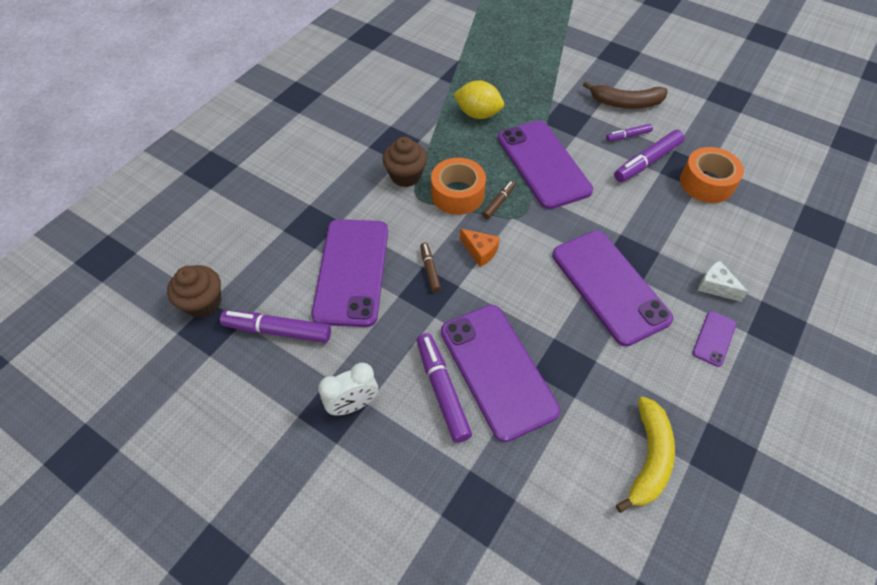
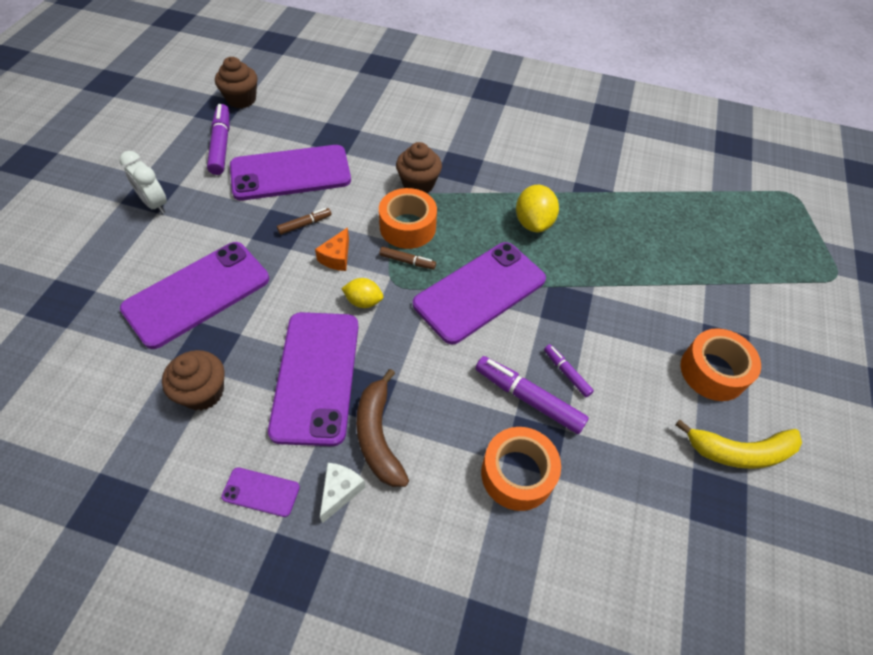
camera: 70 degrees right, 0 degrees up
purple marker [417,333,472,443] -> none
purple phone [552,230,673,346] -> purple phone turned 45 degrees counterclockwise [268,312,359,446]
brown banana [583,81,668,109] -> brown banana moved to [356,369,409,487]
yellow banana [616,397,675,513] -> yellow banana moved to [675,420,802,469]
none -> brown cupcake [162,350,225,410]
none -> yellow lemon [341,278,383,308]
none -> orange tape [680,328,761,401]

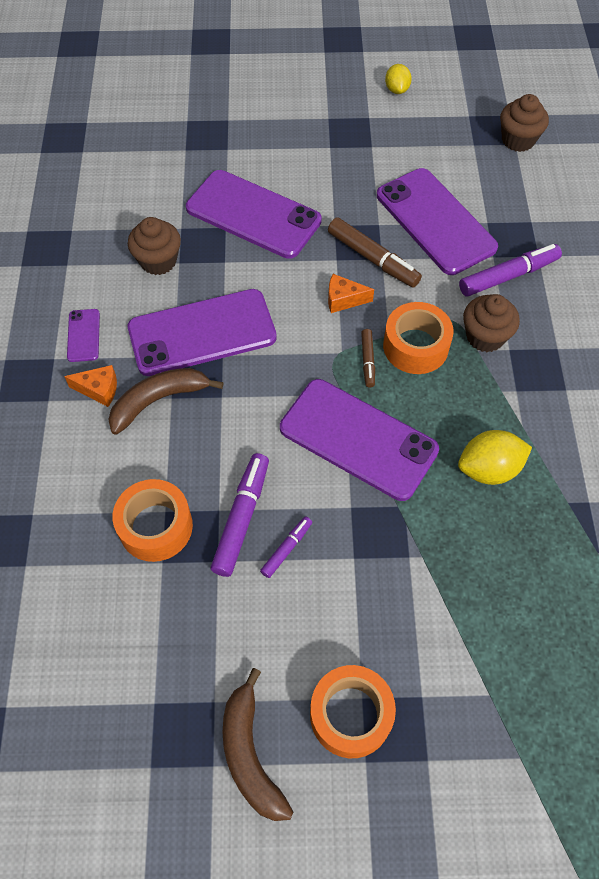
camera: 75 degrees right, 5 degrees up
white clock [120,151,167,214] -> none
purple marker [207,104,230,175] -> purple marker moved to [459,244,562,297]
brown marker [277,208,332,235] -> brown marker [328,217,422,288], size x1.81
white cheese [320,463,366,523] -> orange cheese [64,365,117,407]
yellow lemon [341,278,383,308] -> yellow lemon moved to [385,64,412,94]
yellow banana [675,420,802,469] -> brown banana [222,668,293,821]

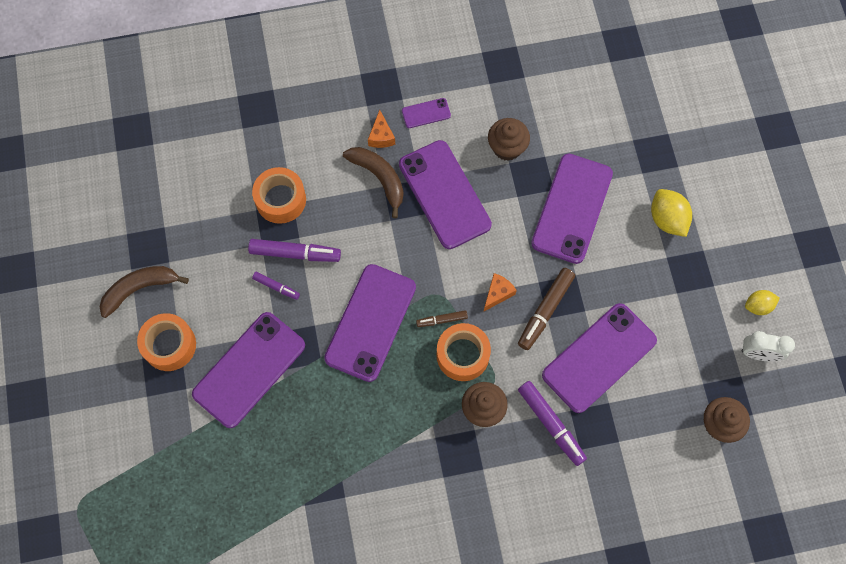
camera: 80 degrees right, 10 degrees up
orange cheese [328,274,374,313] -> orange cheese turned 45 degrees clockwise [484,273,517,311]
yellow lemon [458,430,532,485] -> yellow lemon moved to [651,189,692,237]
none -> purple phone [192,312,305,428]
none -> white clock [742,331,795,362]

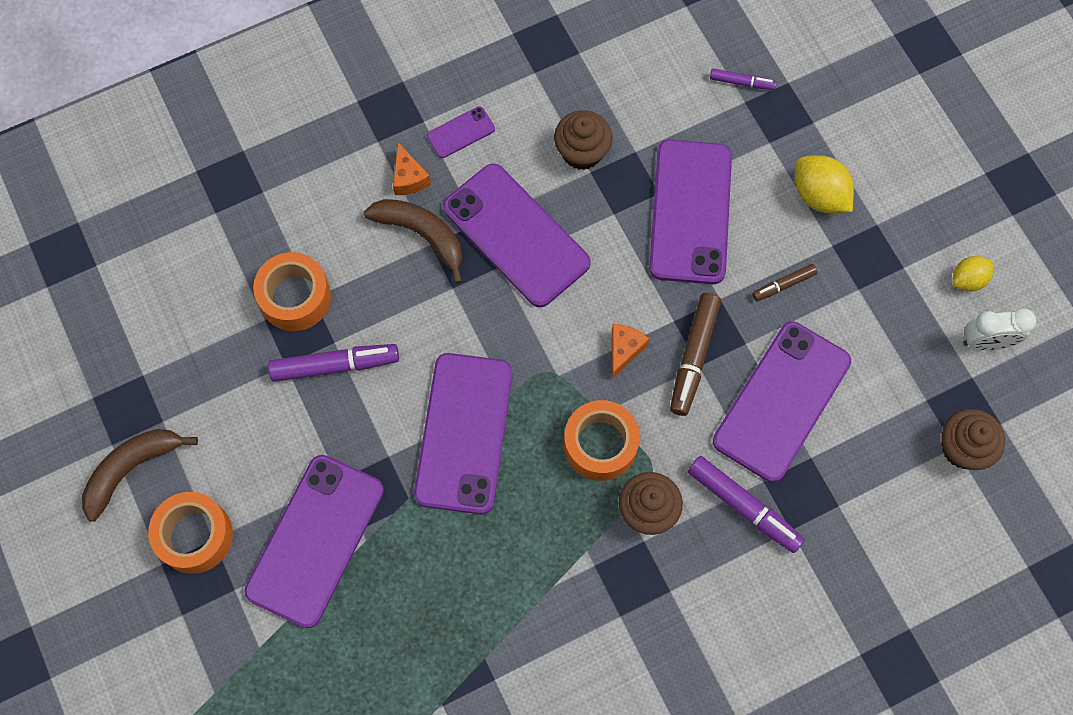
camera: 15 degrees left, 0 degrees up
purple marker [252,272,300,300] -> purple marker moved to [710,68,777,90]
brown marker [416,310,468,327] -> brown marker moved to [752,264,818,301]

